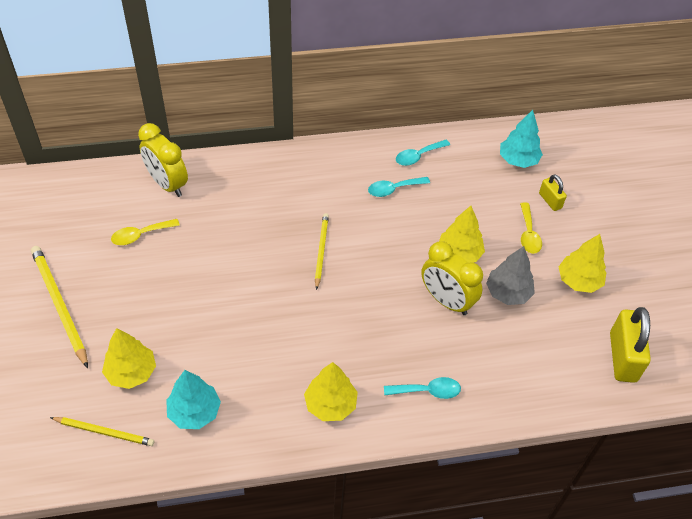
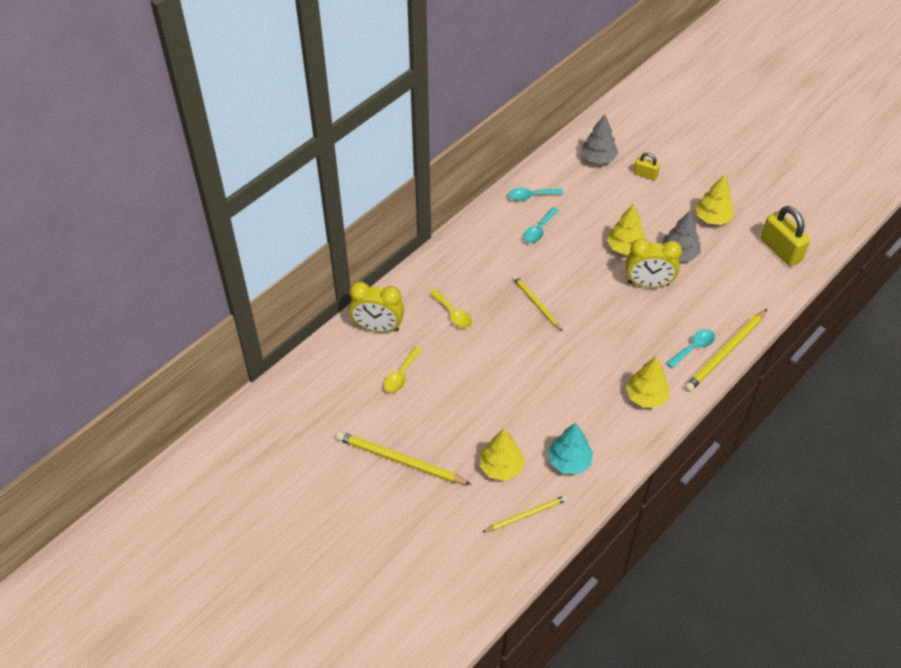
camera: 35 degrees left, 0 degrees up
turquoise spoon [396,140,450,166] -> turquoise spoon turned 60 degrees clockwise [508,188,563,201]
turquoise tree [500,110,543,168] -> grey tree [581,114,618,164]
yellow spoon [520,202,542,254] -> yellow spoon moved to [429,289,472,328]
none -> yellow pencil [684,309,767,392]

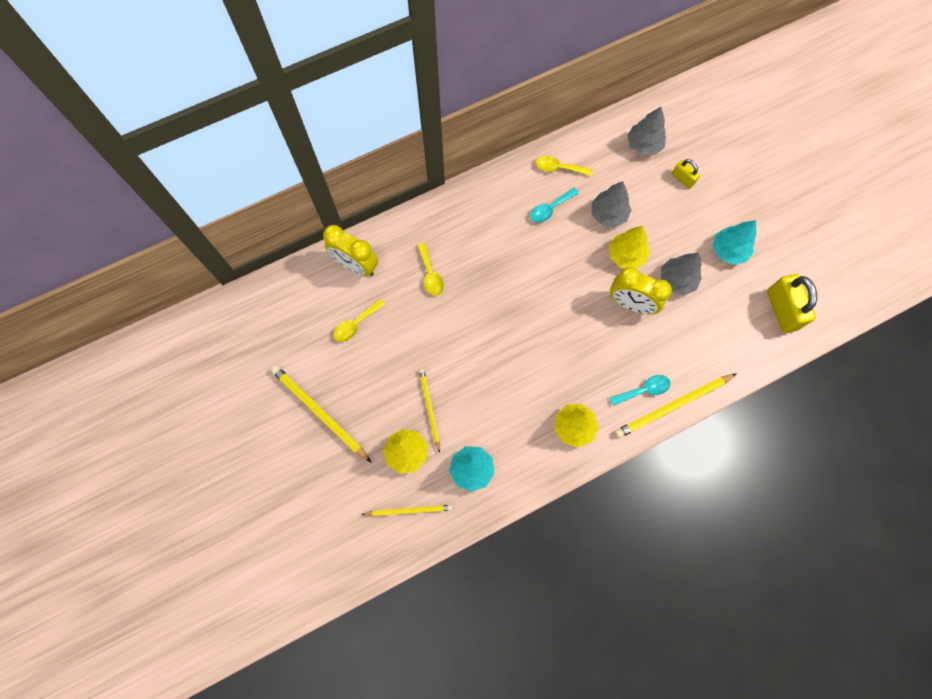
camera: 20 degrees right, 20 degrees up
turquoise spoon [508,188,563,201] -> yellow spoon [536,156,592,176]
yellow pencil [513,275,562,331] -> yellow pencil moved to [419,369,440,453]
yellow tree [695,174,735,225] -> turquoise tree [713,220,756,265]
none -> grey tree [592,181,631,228]

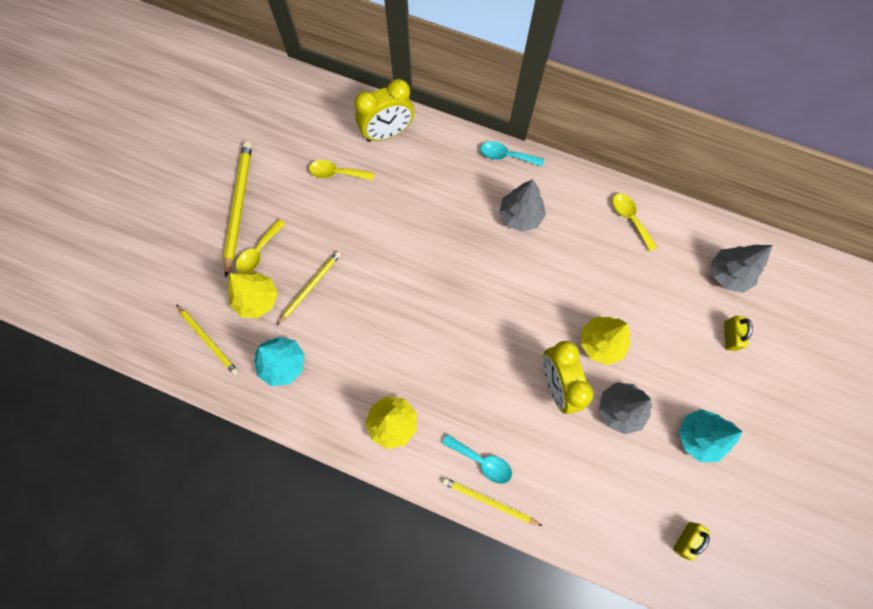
camera: 50 degrees right, 0 degrees up
yellow clock [323,225,378,276] -> yellow clock turned 105 degrees counterclockwise [354,79,414,142]
yellow spoon [417,243,444,296] -> yellow spoon moved to [235,219,285,273]
turquoise spoon [530,188,579,223] -> turquoise spoon moved to [480,141,544,167]
grey tree [592,181,631,228] -> grey tree moved to [499,179,546,232]
yellow pencil [615,373,737,438] -> yellow pencil [442,478,542,526], size x0.62
yellow padlock [767,274,817,333] -> yellow padlock [673,522,710,561], size x0.54

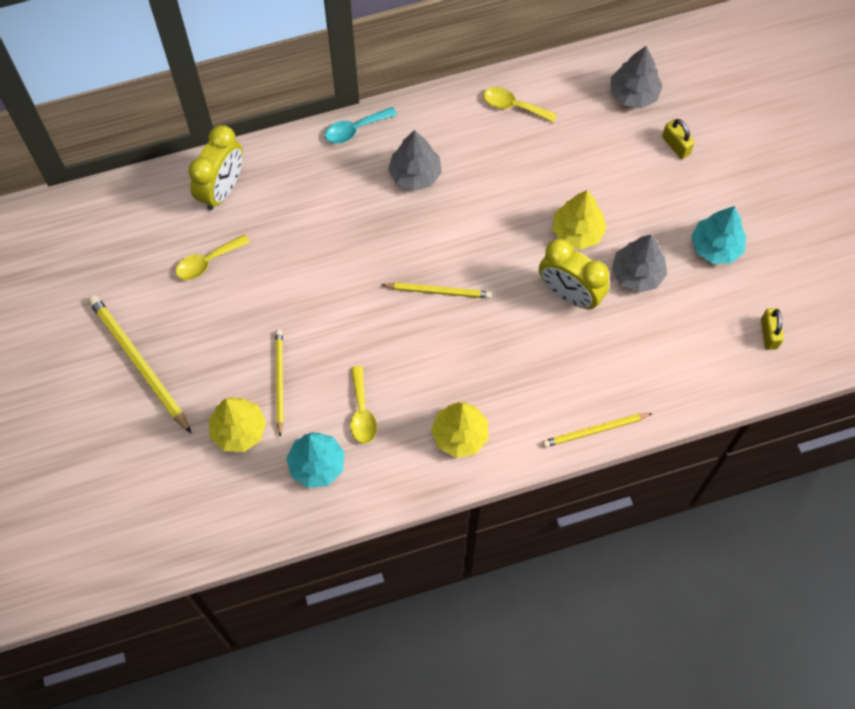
camera: 40 degrees left, 5 degrees down
yellow pencil [176,305,239,375] -> yellow pencil moved to [382,282,491,298]
yellow spoon [235,219,285,273] -> yellow spoon moved to [351,366,377,444]
turquoise spoon [442,434,512,484] -> none

